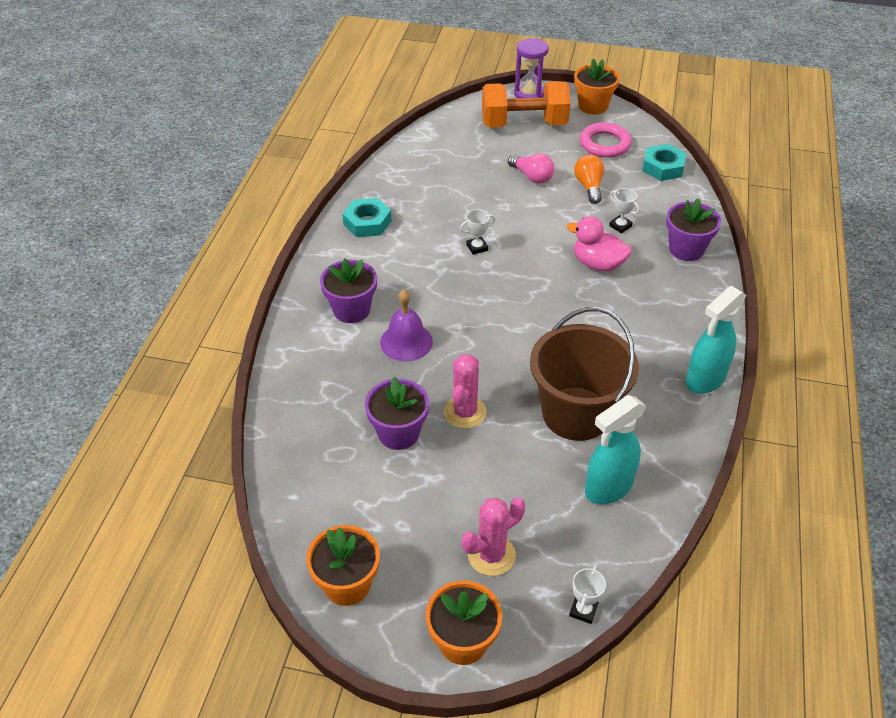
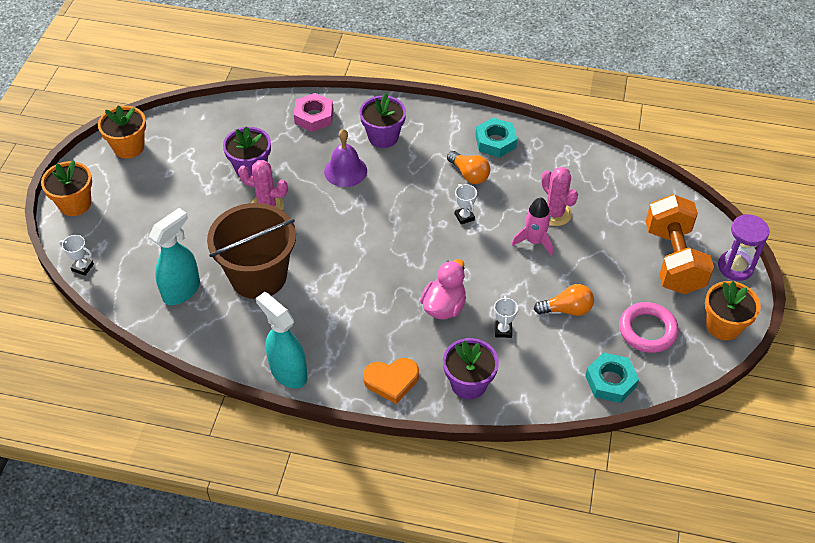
camera: 90 degrees right, 5 degrees up
pink cactus [462,497,525,576] -> pink cactus moved to [541,167,578,226]
pink light bulb [508,154,554,184] -> none
turquoise spray bottle [585,395,646,504] -> turquoise spray bottle turned 75 degrees clockwise [149,208,200,305]
white trophy [609,188,640,233] -> white trophy turned 45 degrees counterclockwise [494,296,518,338]
none -> pink nut [294,93,333,132]
none -> orange heart [363,358,419,404]
none -> orange light bulb [447,151,490,184]
none -> pink rocket [511,198,553,256]

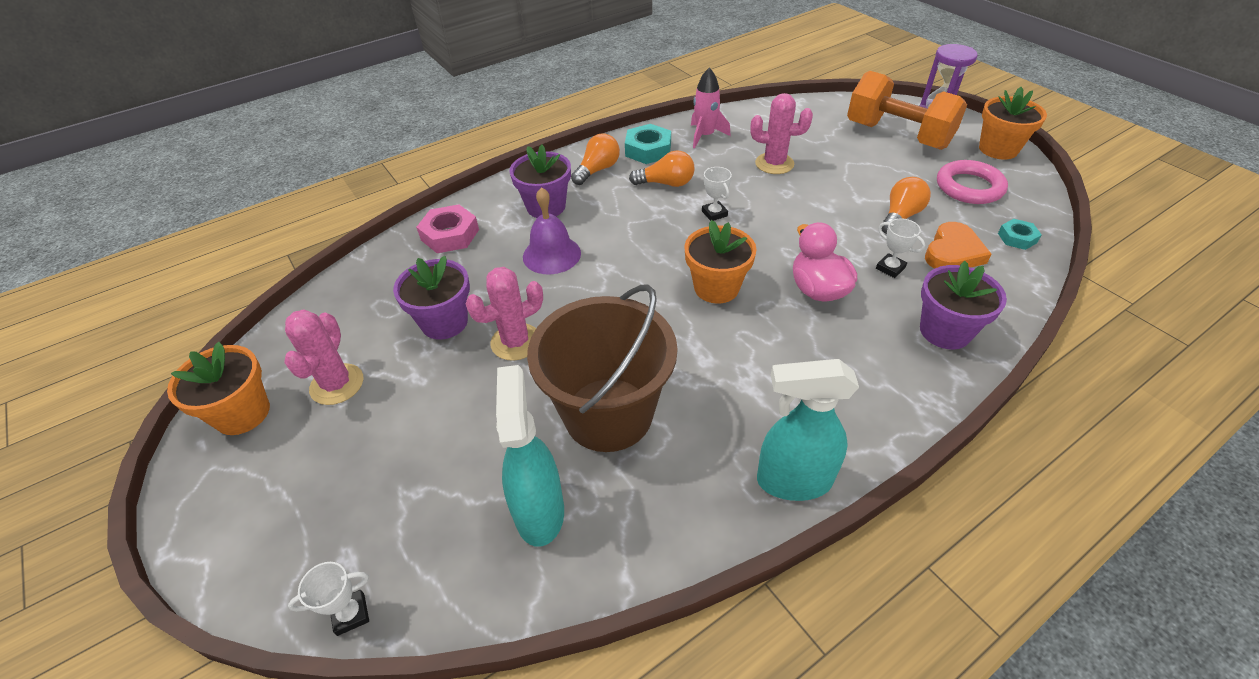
camera: 45 degrees left, 5 degrees down
orange flower pot [41,160,92,216] -> orange flower pot moved to [684,220,757,304]
orange heart [363,358,419,404] -> orange heart moved to [925,222,992,269]
white trophy [455,184,477,224] -> white trophy turned 45 degrees clockwise [702,167,732,221]
pink rocket [511,198,553,256] -> pink rocket moved to [691,67,731,148]
turquoise nut [585,352,639,403] -> turquoise nut [998,219,1042,250], size x0.60
none -> pink cactus [284,309,363,405]
none -> orange light bulb [571,133,620,185]

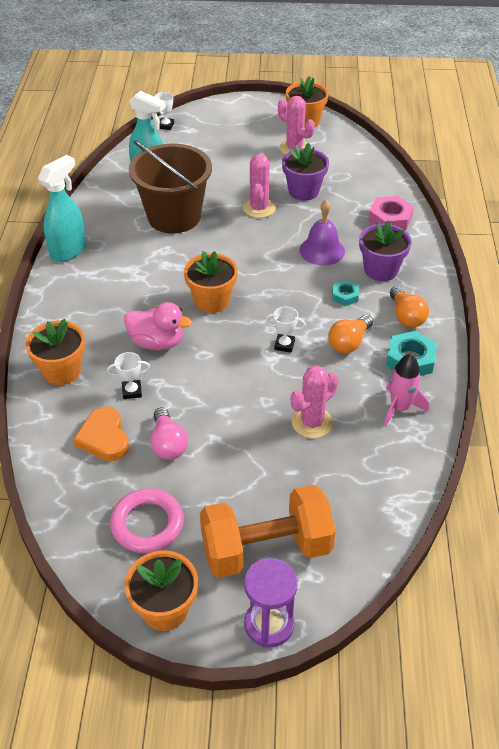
camera: 125 degrees right, 0 degrees up
orange light bulb [882,177,931,234] -> pink light bulb [150,407,188,460]
purple flower pot [920,261,1007,349] -> orange flower pot [26,319,85,385]
turquoise nut [998,219,1042,250] -> turquoise nut moved to [332,280,359,306]

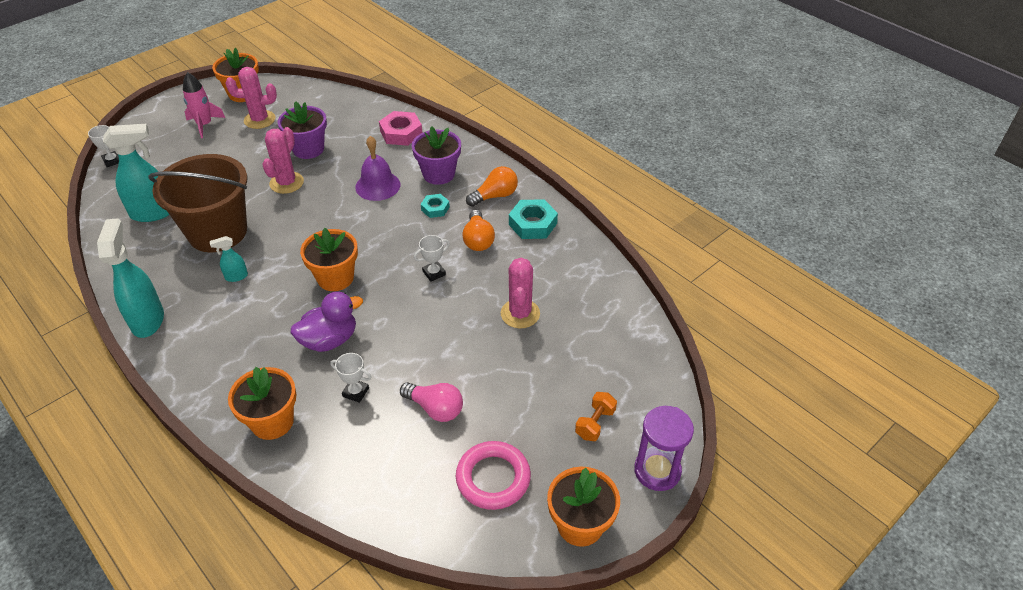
camera: 45 degrees left, 0 degrees up
orange heart [73,406,129,461] -> none
white trophy [107,352,150,399] -> white trophy turned 75 degrees clockwise [330,353,371,403]
pink duck [124,302,192,350] -> purple duck [291,292,363,352]
orange dumbbell [200,485,336,578] -> orange dumbbell [575,392,617,441], size x0.41
pink cactus [243,153,276,218] -> pink cactus turned 60 degrees clockwise [262,127,304,194]
pink rocket [384,354,429,426] -> pink rocket moved to [183,72,225,138]
orange light bulb [390,286,429,328] -> orange light bulb turned 60 degrees counterclockwise [466,166,518,207]
none -> turquoise spray bottle [210,236,248,282]

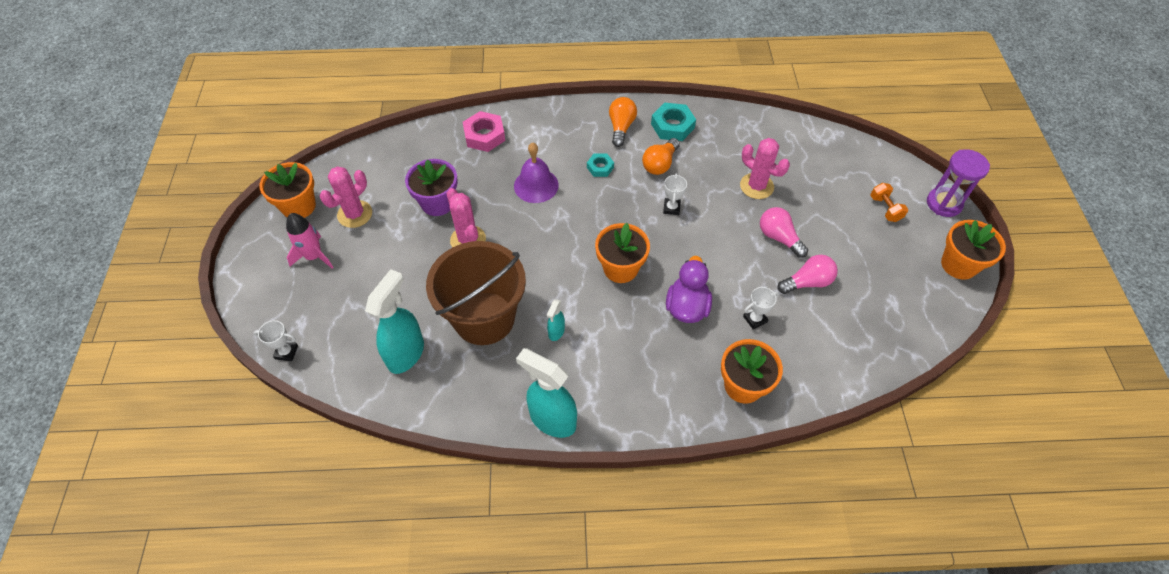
camera: 50 degrees left, 10 degrees up
purple flower pot [412,126,461,185] -> none
pink ring [456,441,531,510] -> none
orange light bulb [462,210,495,251] -> orange light bulb turned 90 degrees clockwise [642,138,680,175]
none -> pink light bulb [760,207,808,258]

